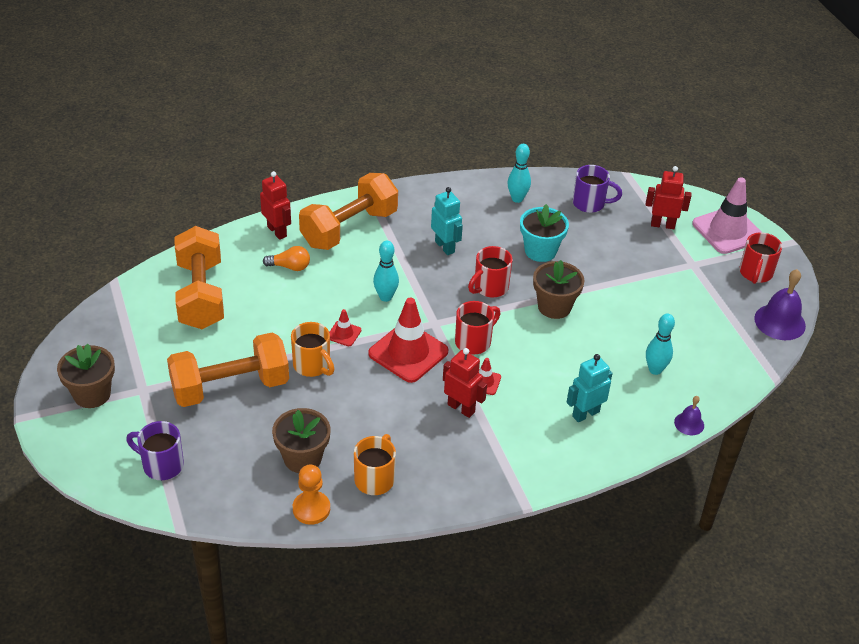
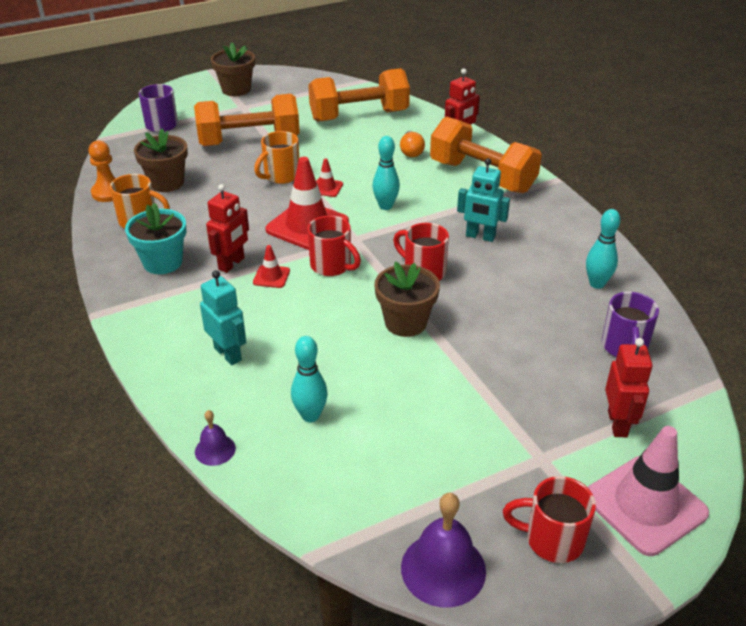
camera: 85 degrees right, 5 degrees down
orange dumbbell [167,332,289,407] -> orange dumbbell turned 75 degrees counterclockwise [194,94,300,146]
turquoise robot [431,187,463,255] -> turquoise robot turned 60 degrees clockwise [457,158,510,242]
turquoise flower pot [520,204,569,262] -> turquoise flower pot moved to [125,203,186,274]

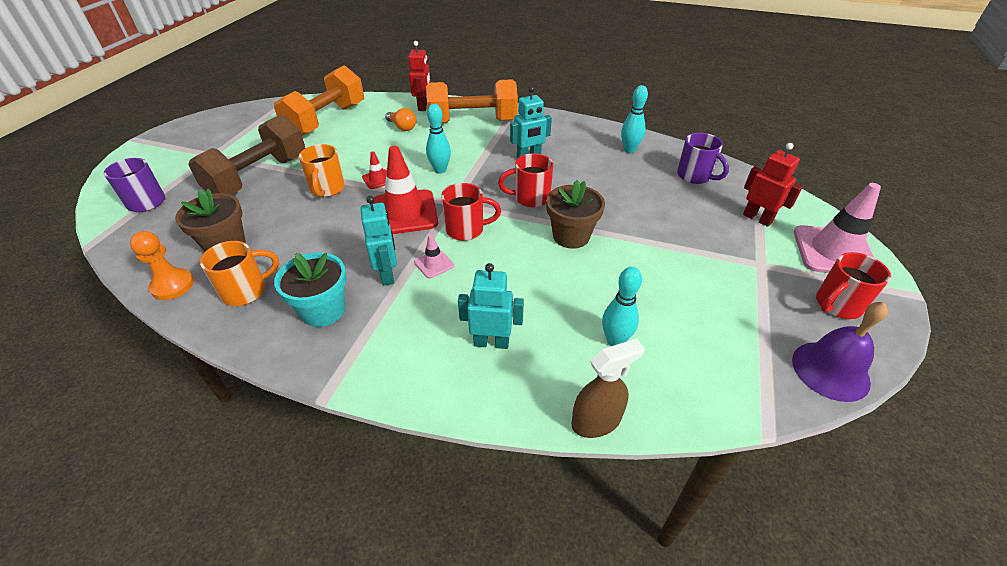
camera: 45 degrees left, 5 degrees up
orange dumbbell [194,94,300,146] -> brown dumbbell [188,114,305,195]
purple bell [195,410,236,466] -> brown spray bottle [572,338,645,438]
red robot [206,184,249,273] -> turquoise robot [361,196,397,285]
brown flower pot [211,43,255,96] -> none
red traffic cone [253,245,290,288] -> pink traffic cone [414,234,454,278]

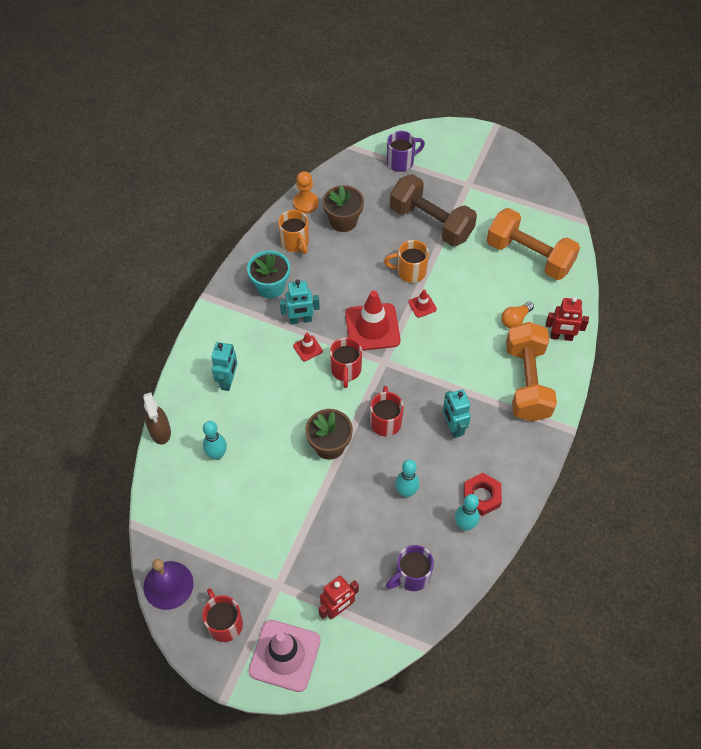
camera: 95 degrees right, 15 degrees up
pink traffic cone [414,234,454,278] -> red traffic cone [293,333,323,361]
turquoise bowling pin [426,104,451,174] -> turquoise bowling pin moved to [395,459,419,498]
none -> red nut [464,473,502,516]

